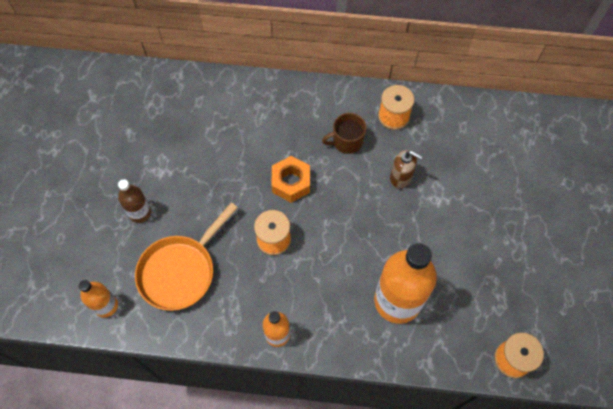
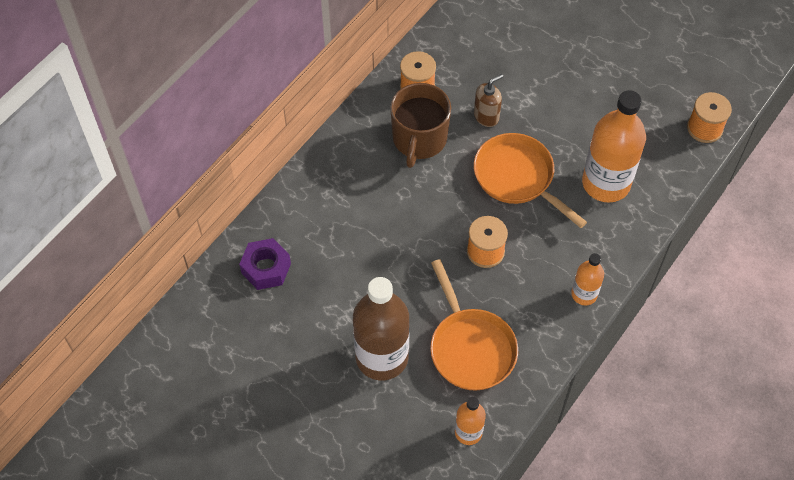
camera: 60 degrees left, 5 degrees down
brown bottle [118,179,151,223] -> brown bottle [353,277,410,381], size x1.96
orange nut [271,156,310,203] -> none
brown mug [322,113,366,154] -> brown mug [390,83,451,168], size x1.63
none -> purple nut [239,238,291,290]
none -> orange pan [474,133,587,228]

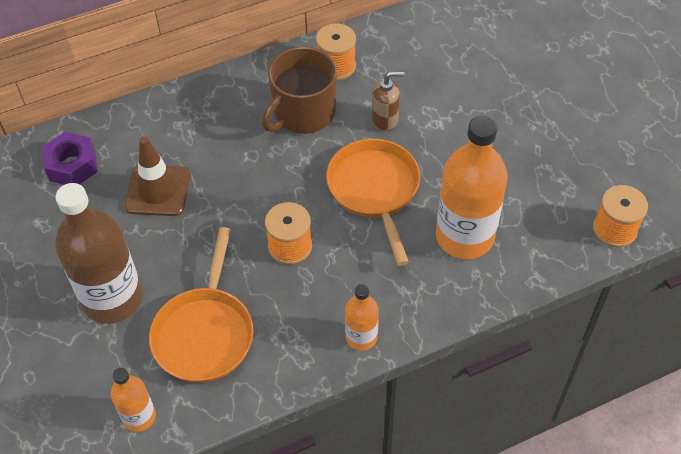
camera: 30 degrees right, 5 degrees down
none -> brown traffic cone [124,137,191,216]

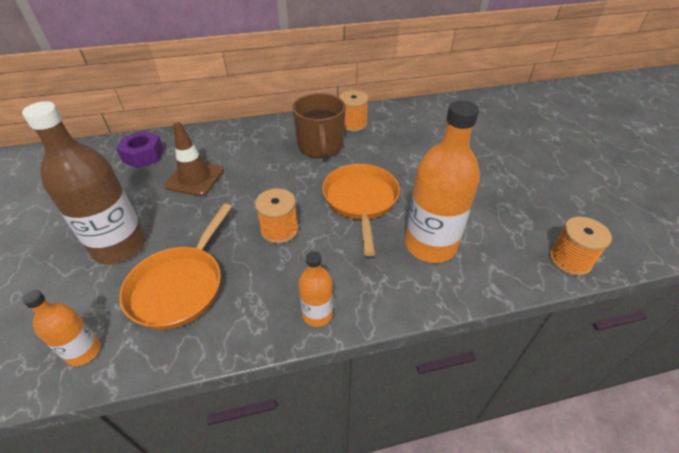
camera: 10 degrees right, 10 degrees down
brown mug [262,47,337,134] -> brown mug turned 60 degrees counterclockwise [292,93,345,159]
brown soap dispenser [372,72,405,132] -> none

